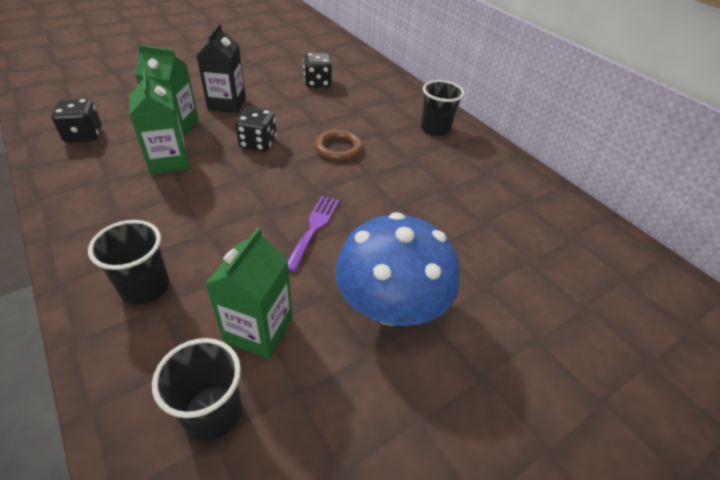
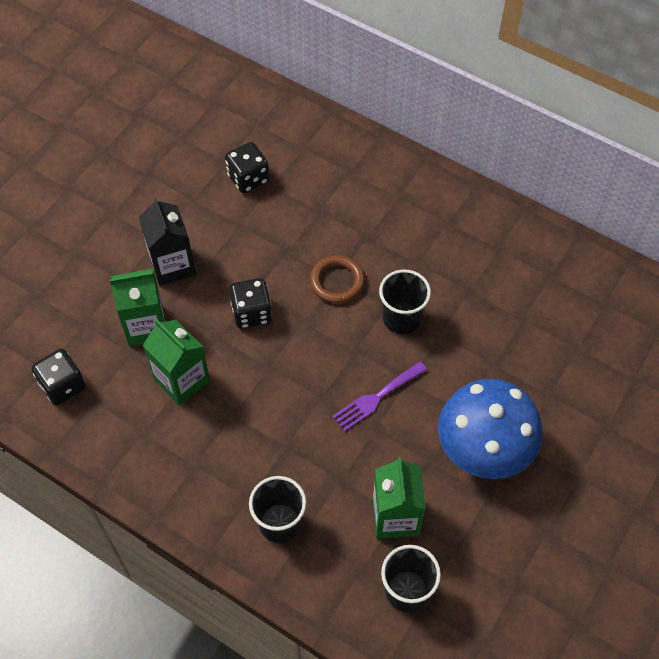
camera: 20 degrees left, 15 degrees up
purple fork [288,196,339,272] -> purple fork turned 120 degrees counterclockwise [332,362,427,432]
black cup [421,80,464,136] -> black cup moved to [379,270,431,334]

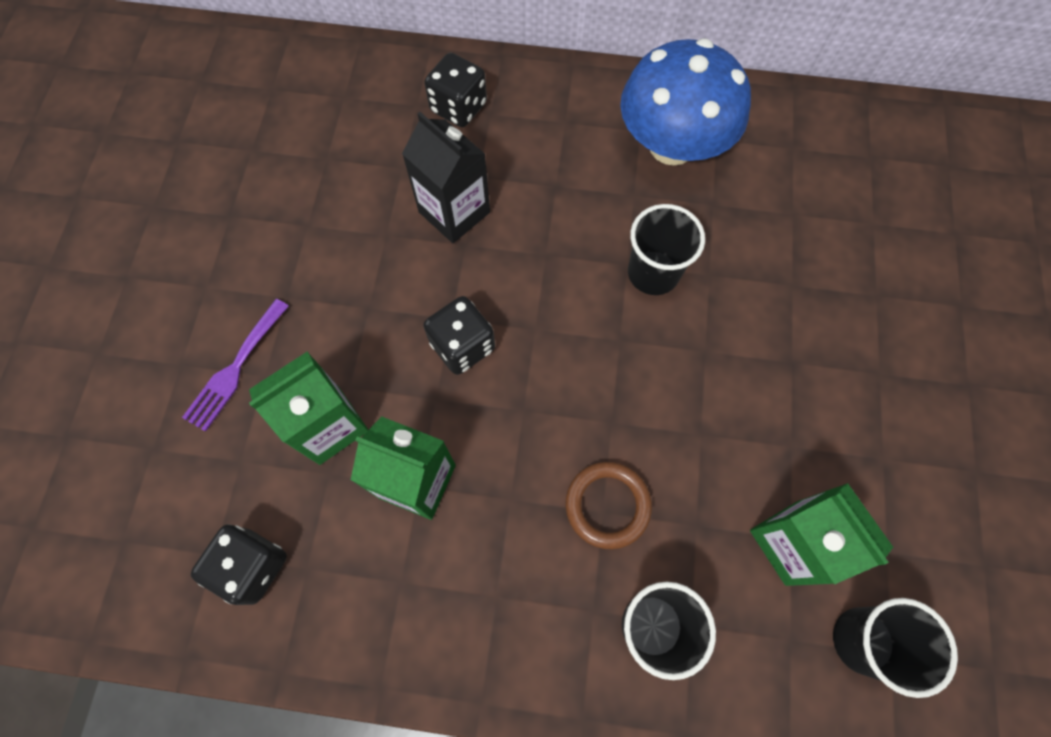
camera: 25 degrees left, 10 degrees up
black carton [139,197,196,286] -> black carton moved to [402,112,490,243]
black dice [225,142,269,193] -> black dice moved to [424,53,487,127]
brown ring [310,255,365,304] -> brown ring moved to [565,462,652,549]
purple fork [332,362,427,432] -> purple fork moved to [182,299,289,432]
blue mushroom [438,379,542,479] -> blue mushroom moved to [620,39,751,166]

